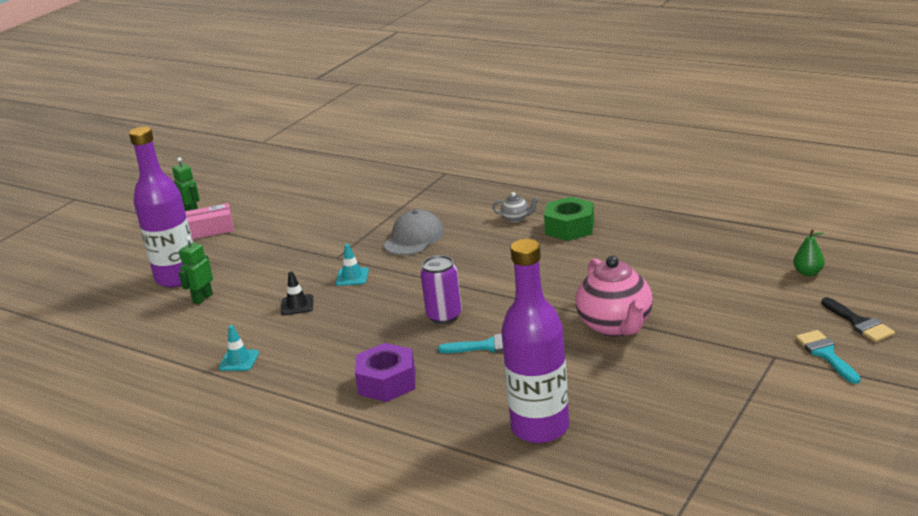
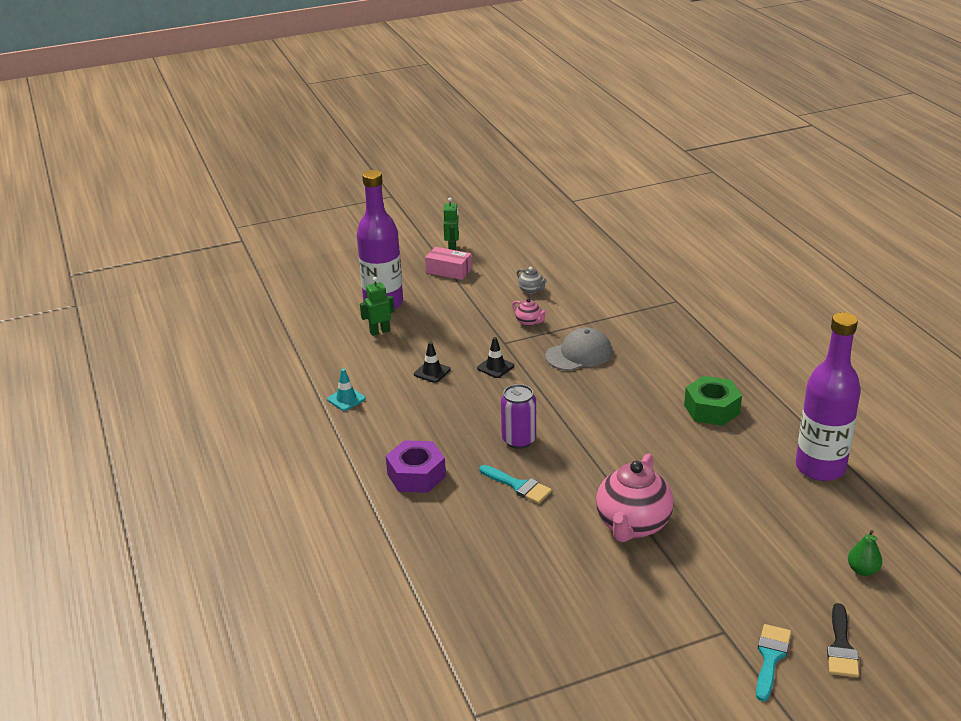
camera: 35 degrees right, 5 degrees up
turquoise traffic cone [336,244,369,286] -> black traffic cone [477,337,514,378]
grey teapot [492,192,539,222] -> grey teapot moved to [517,267,547,294]
purple bottle [501,239,569,443] -> purple bottle moved to [796,312,861,481]
none -> pink teapot [512,298,547,326]

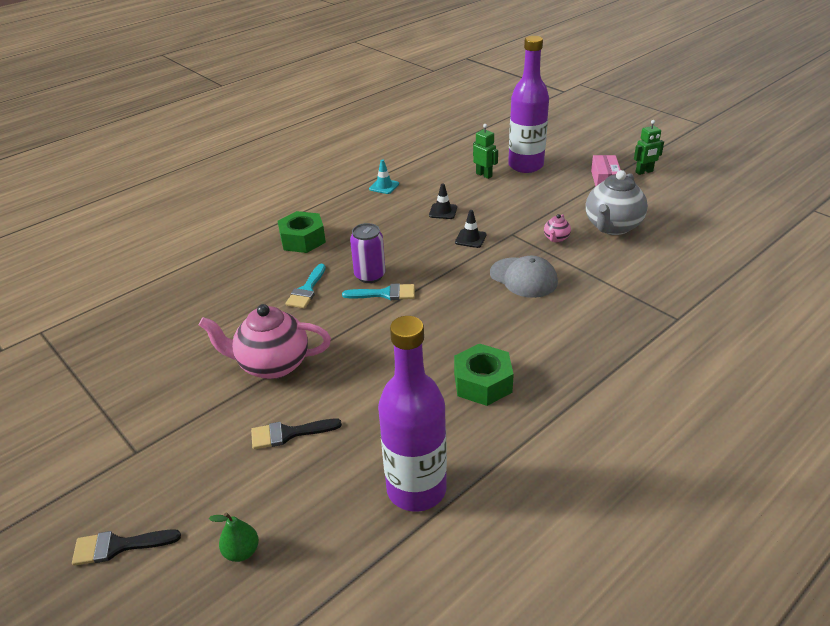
camera: 70 degrees right, 5 degrees up
purple nut [386,440,446,493] -> green nut [278,211,326,253]
grey teapot [517,267,547,294] -> grey teapot [586,170,648,235], size x2.26
turquoise brush [756,624,791,701] -> turquoise brush moved to [342,283,415,300]
none -> black brush [251,419,342,449]

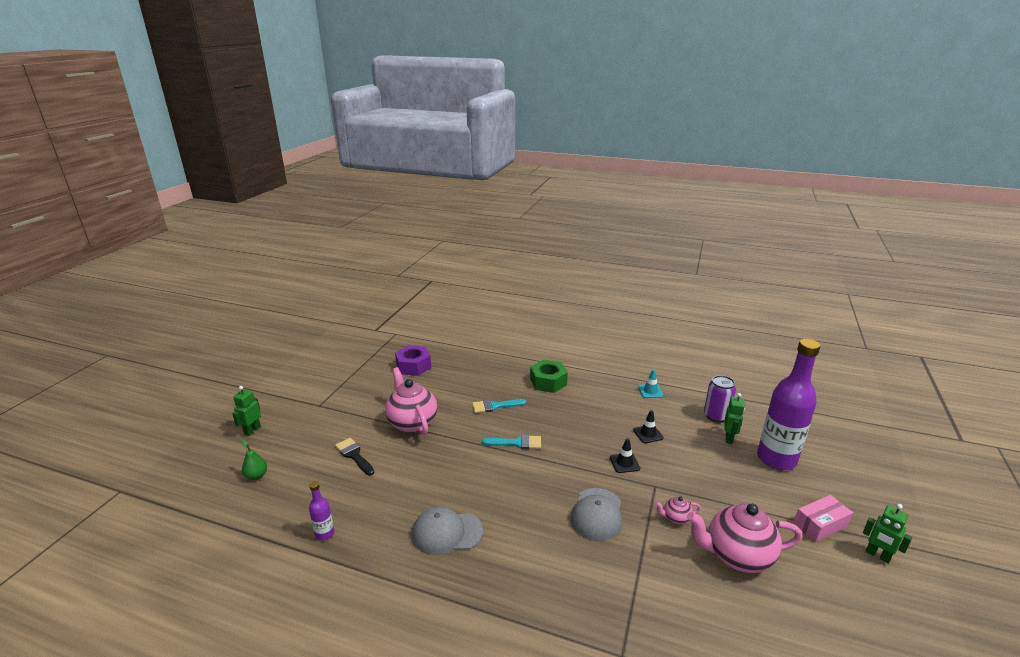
camera: 60 degrees right, 10 degrees down
black brush [72,529,181,566] -> green robot [232,386,261,436]
turquoise brush [342,283,415,300] -> turquoise brush turned 60 degrees counterclockwise [482,435,541,449]
purple can [350,223,386,283] -> purple can moved to [704,375,736,423]
purple bottle [378,316,447,512] -> purple bottle [309,481,334,541], size x0.43
green nut [454,343,514,406] -> grey cap [412,506,483,555]
grey teapot [586,170,648,235] -> pink teapot [687,503,803,573]
none -> purple nut [395,345,431,376]

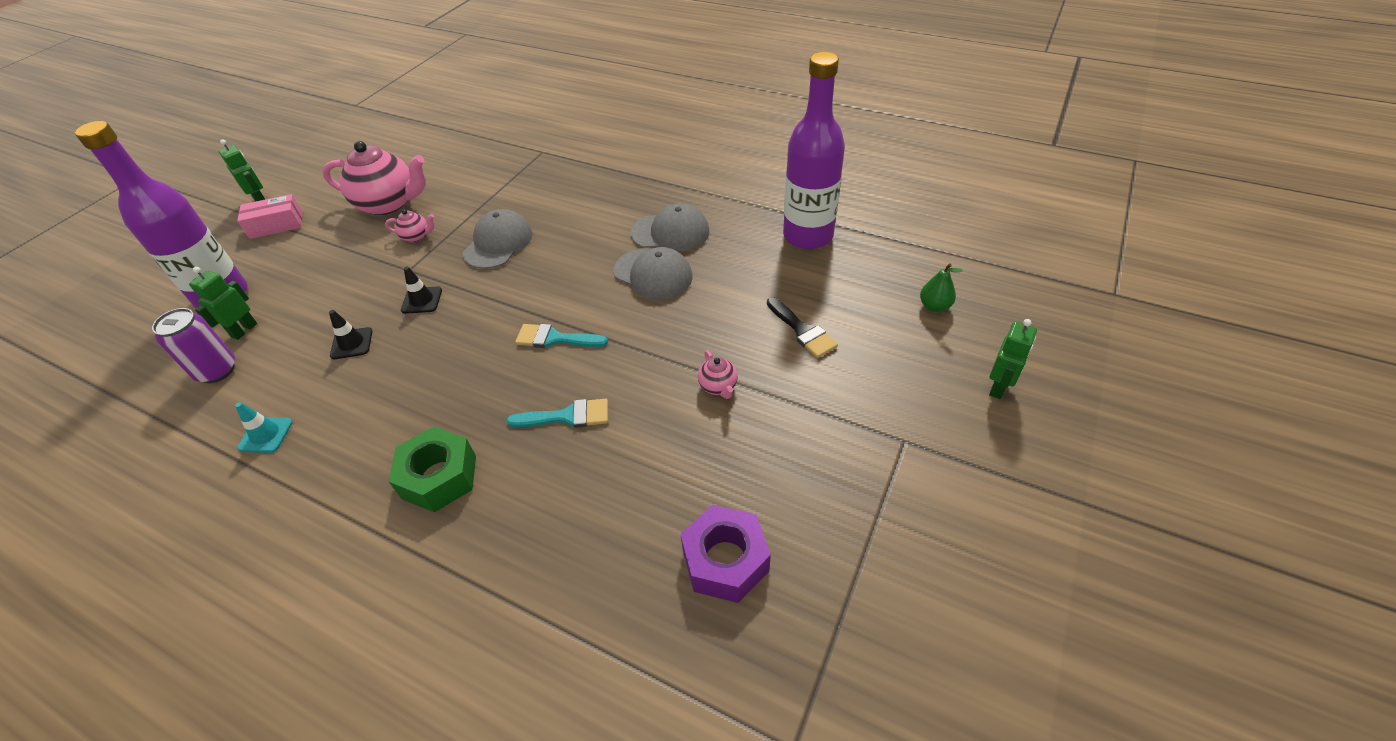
camera: 170 degrees left, 20 degrees up
purple bottle [309,481,334,541] -> purple bottle [783,52,845,249], size x2.34
pink teapot [385,367,437,435] -> pink teapot [698,350,738,399], size x0.44
none -> grey cap [613,247,693,300]

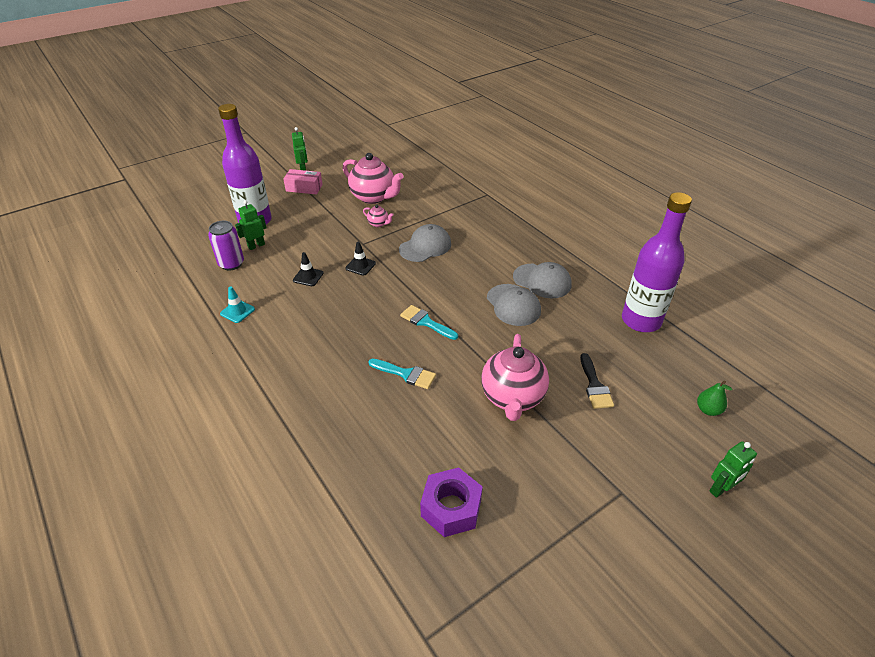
camera: 25 degrees right, 5 degrees down
green nut [389,427,476,512] -> none
pink teapot [698,350,738,399] -> pink teapot [481,334,549,421], size x2.26

